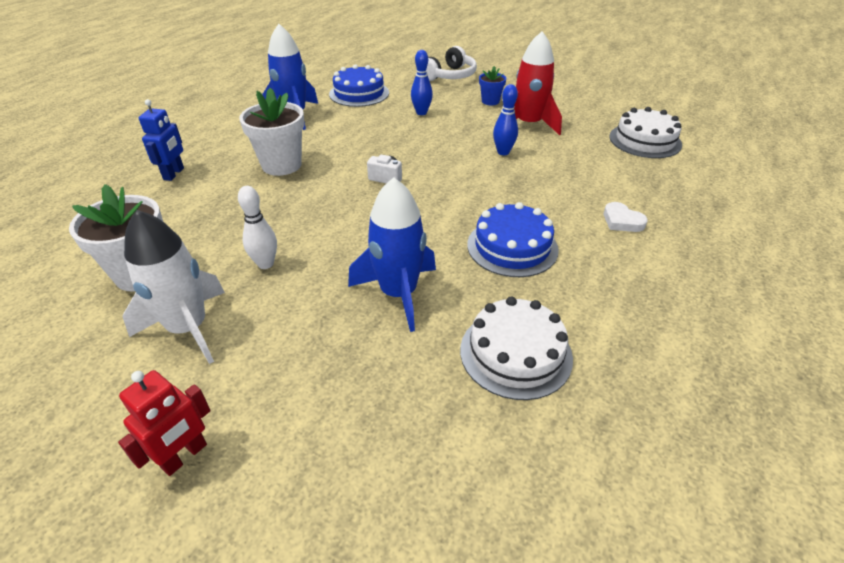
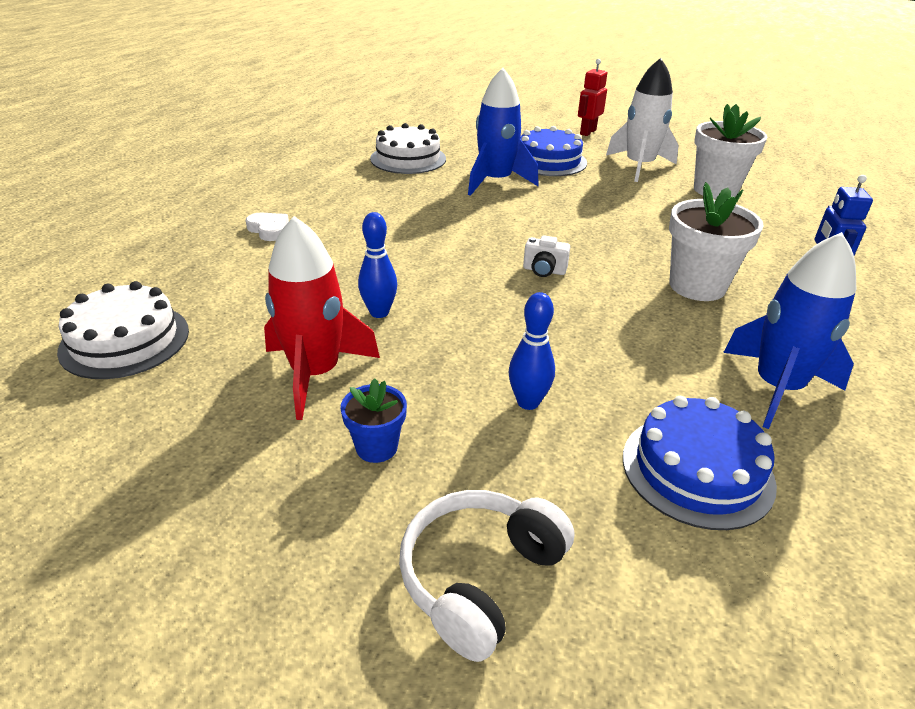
camera: 175 degrees right, 5 degrees down
white bowling pin [238,186,277,269] -> none
blue cake [467,202,559,277] -> blue cake moved to [521,126,587,176]

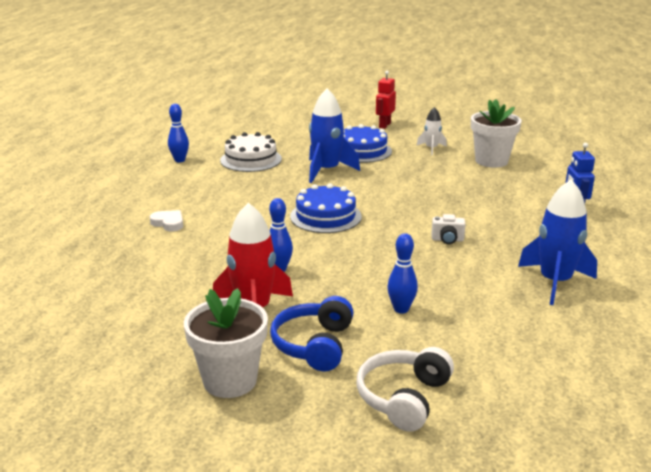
camera: 10 degrees left, 10 degrees down
white cake [57,281,189,379] -> none
blue flower pot [341,378,407,463] -> blue headphones [270,296,354,371]
white camera [523,235,570,277] -> white camera moved to [431,214,466,244]
white rocket [606,58,679,182] -> white rocket [416,107,447,155], size x0.55
blue cake [623,396,777,530] -> blue cake moved to [290,183,362,233]
white flower pot [669,182,764,301] -> white flower pot moved to [184,288,268,398]
none -> blue bowling pin [168,104,189,162]

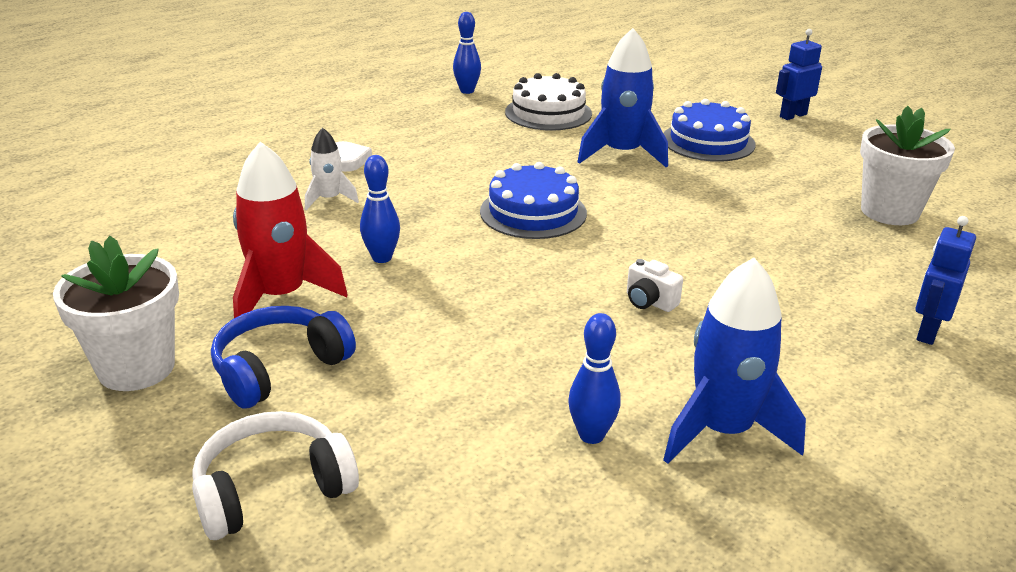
camera: 35 degrees right, 5 degrees up
red robot [376,71,396,129] -> blue robot [776,29,822,120]
blue bowling pin [387,233,418,314] -> blue bowling pin moved to [568,313,621,444]
white rocket [416,107,447,155] -> white rocket moved to [305,128,359,210]

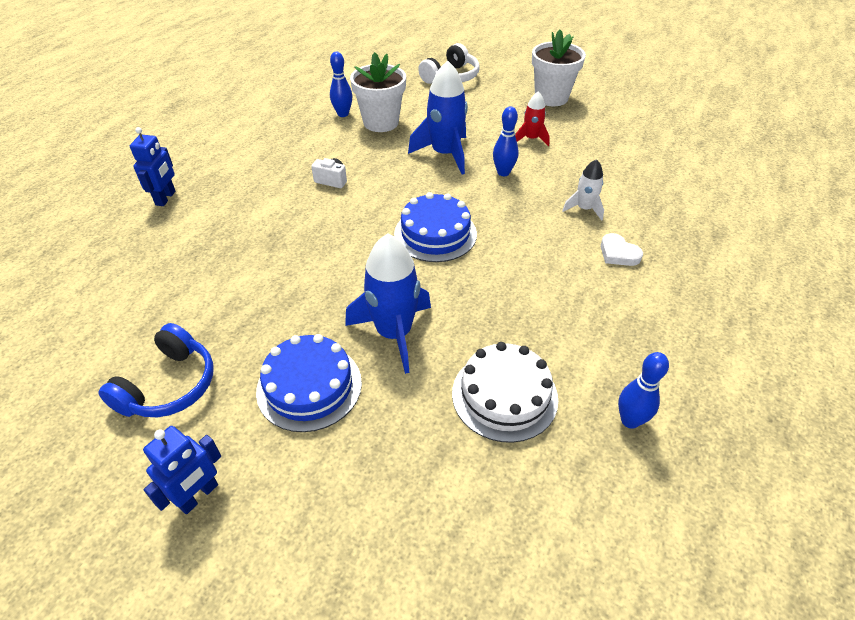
camera: 160 degrees right, 15 degrees up
blue headphones [211,306,356,409] -> blue headphones moved to [98,323,214,417]
red rocket [233,142,348,318] -> red rocket [515,91,550,146], size x0.55
blue rocket [663,258,806,464] -> blue rocket moved to [408,60,468,175]
white flower pot [860,106,955,225] -> white flower pot moved to [350,52,406,132]

